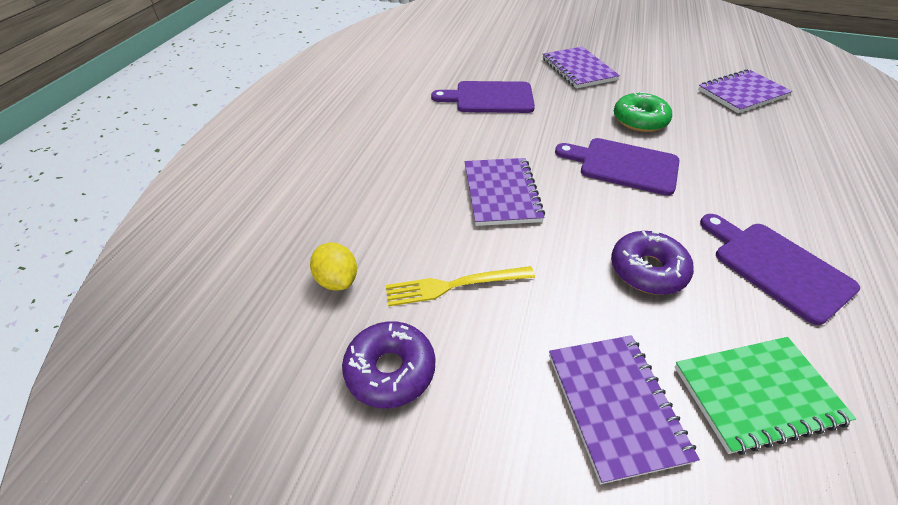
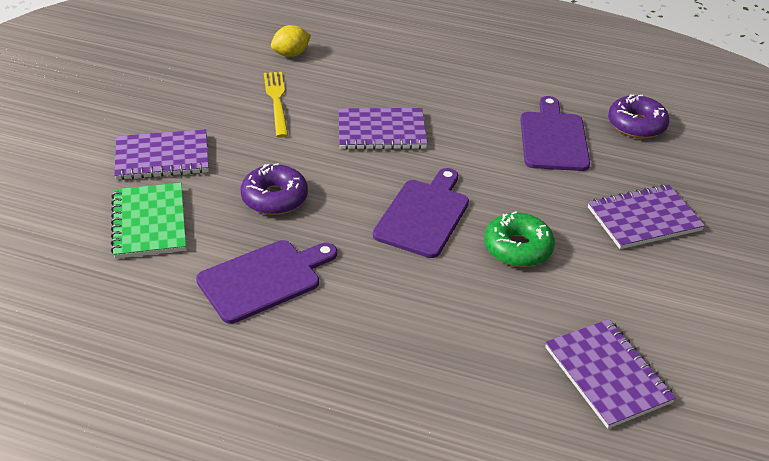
camera: 90 degrees right, 5 degrees down
purple donut [342,321,435,408] -> purple donut moved to [608,94,669,139]

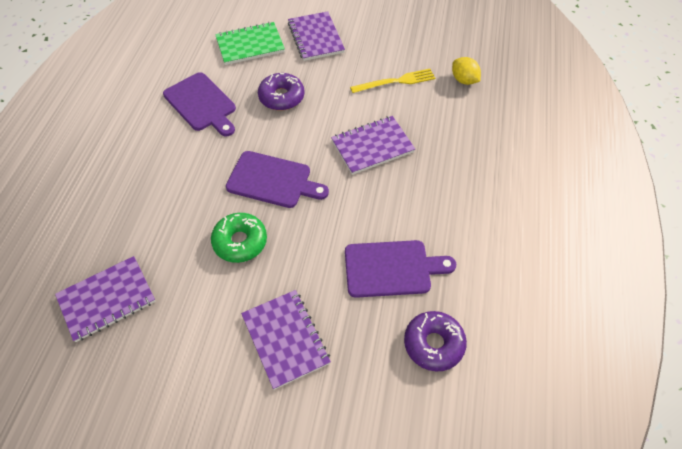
camera: 85 degrees right, 15 degrees up
purple notebook [338,108,427,150] -> purple notebook turned 75 degrees clockwise [331,116,415,175]

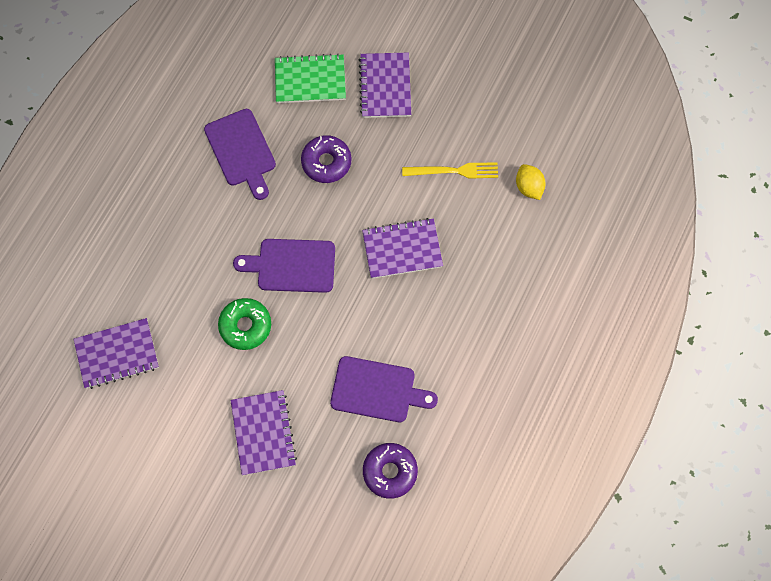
camera: 15 degrees right, 15 degrees up
purple cutting board [226,151,329,208] -> purple cutting board turned 150 degrees clockwise [233,239,335,293]

